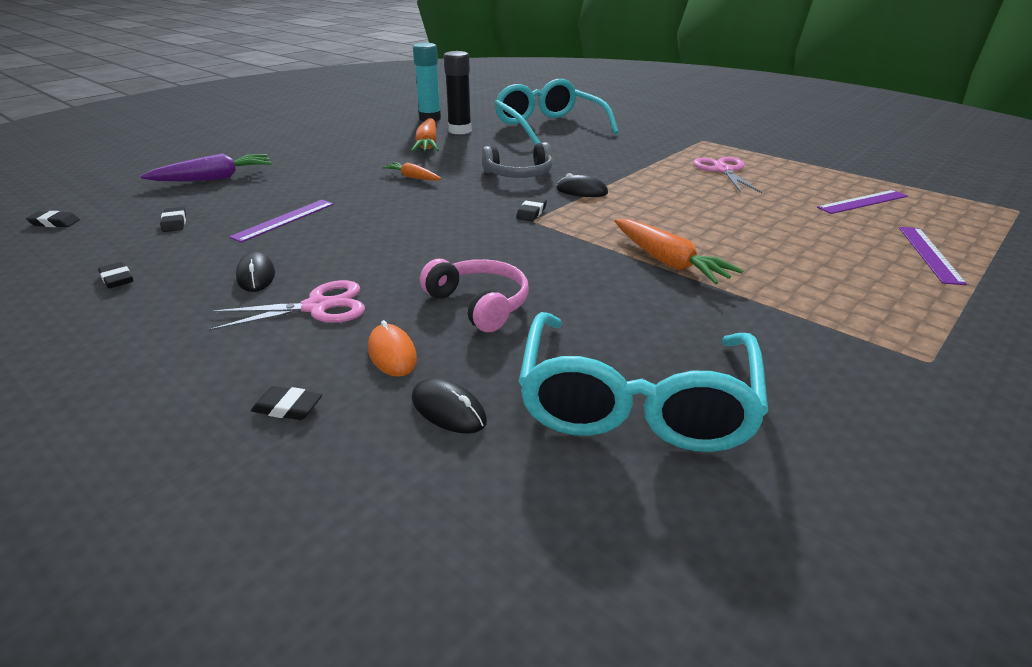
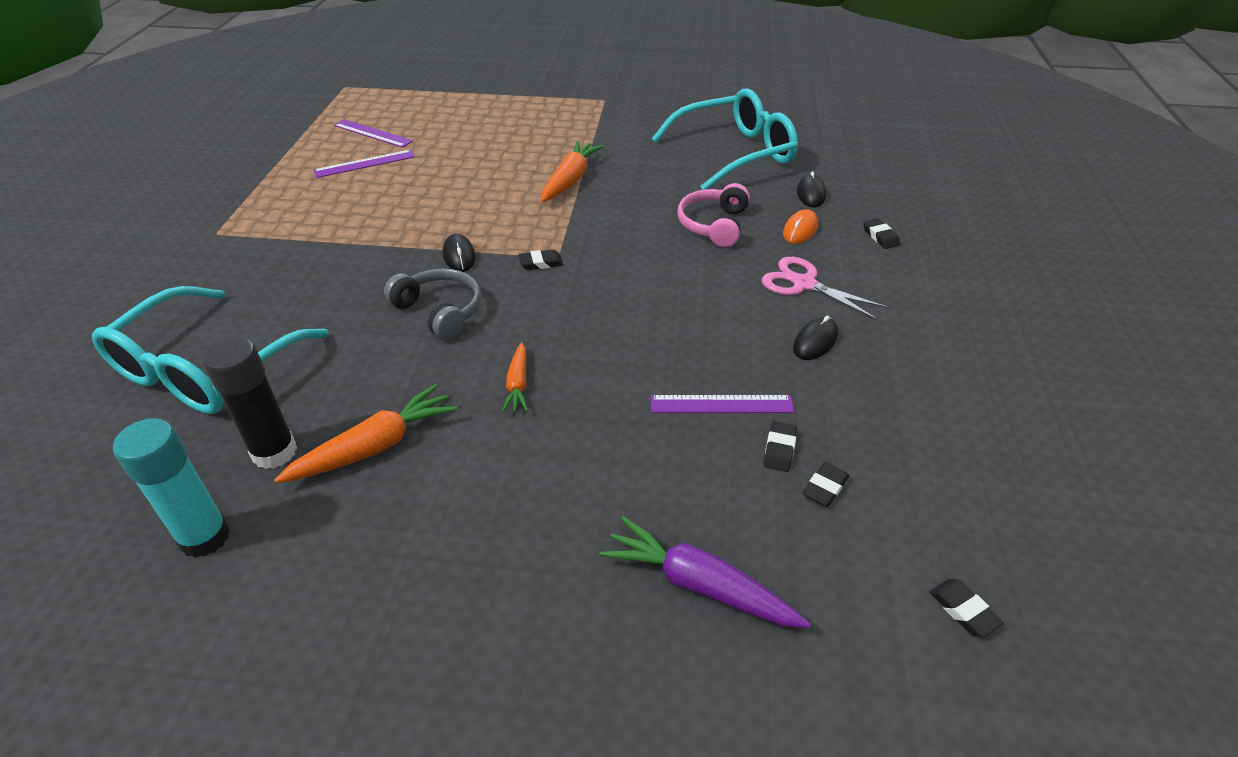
camera: 125 degrees left, 10 degrees up
black eraser [98,262,133,288] -> black eraser moved to [763,421,797,472]
pink scissors [693,157,762,193] -> none
purple ruler [899,227,967,285] -> purple ruler moved to [314,149,415,178]

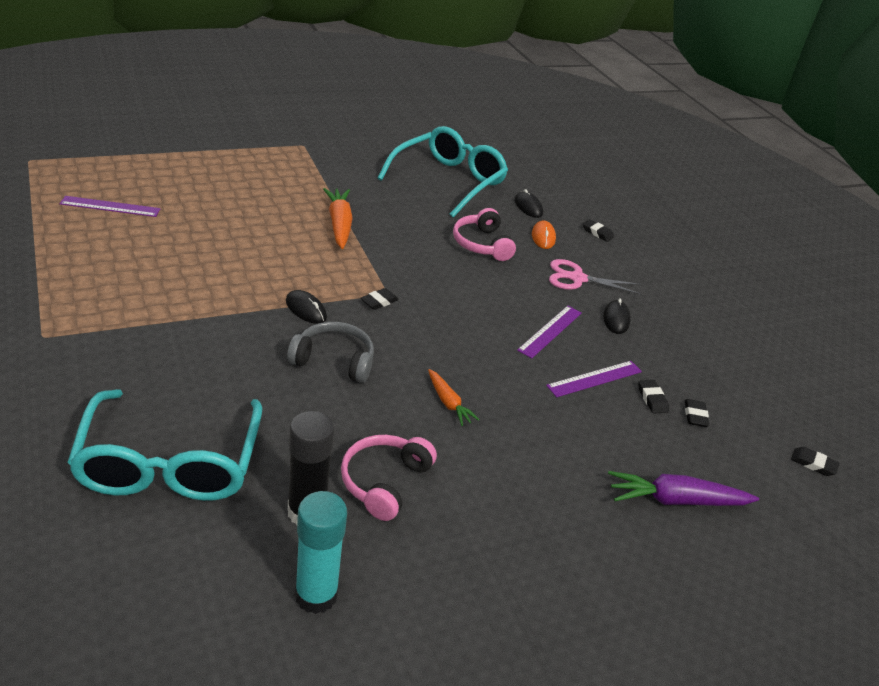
camera: 35 degrees left, 5 degrees down
orange carrot [274,384,457,483] -> pink headphones [341,435,437,521]
purple ruler [314,149,415,178] -> purple ruler moved to [517,306,582,358]

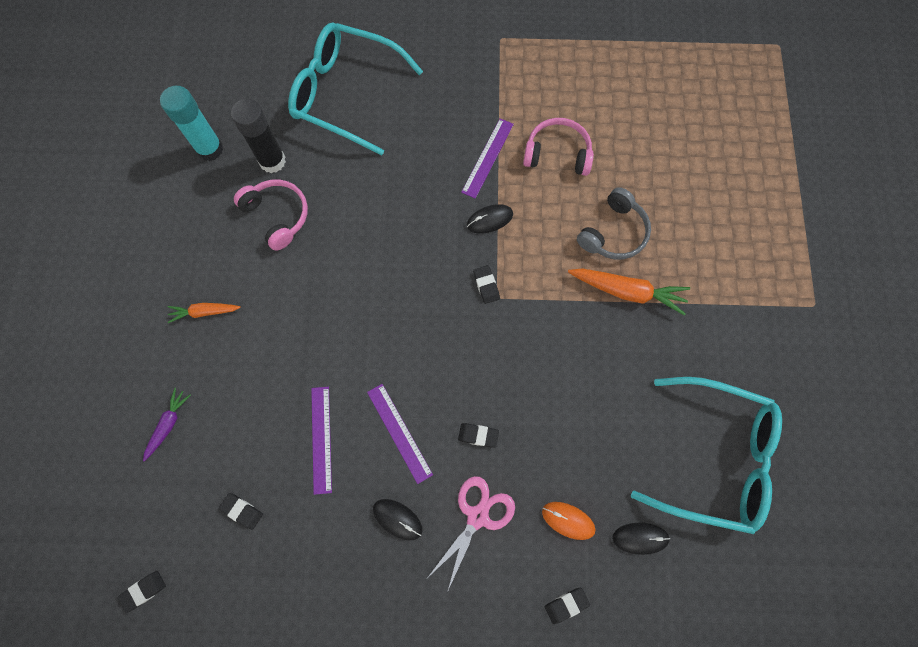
camera: 120 degrees right, 35 degrees up
purple ruler [59,196,160,217] -> purple ruler moved to [461,118,514,199]
grey headphones [287,322,374,383] -> grey headphones moved to [577,187,651,259]
turquoise glasses [378,126,508,217] -> turquoise glasses turned 45 degrees counterclockwise [631,377,782,534]
orange carrot [428,369,480,426] -> orange carrot moved to [168,303,241,323]
pink headphones [453,208,516,261] -> pink headphones moved to [523,118,594,176]
purple carrot [608,471,759,506] -> purple carrot [143,388,191,462], size x0.59
black eraser [639,380,669,414] -> black eraser moved to [458,423,499,448]

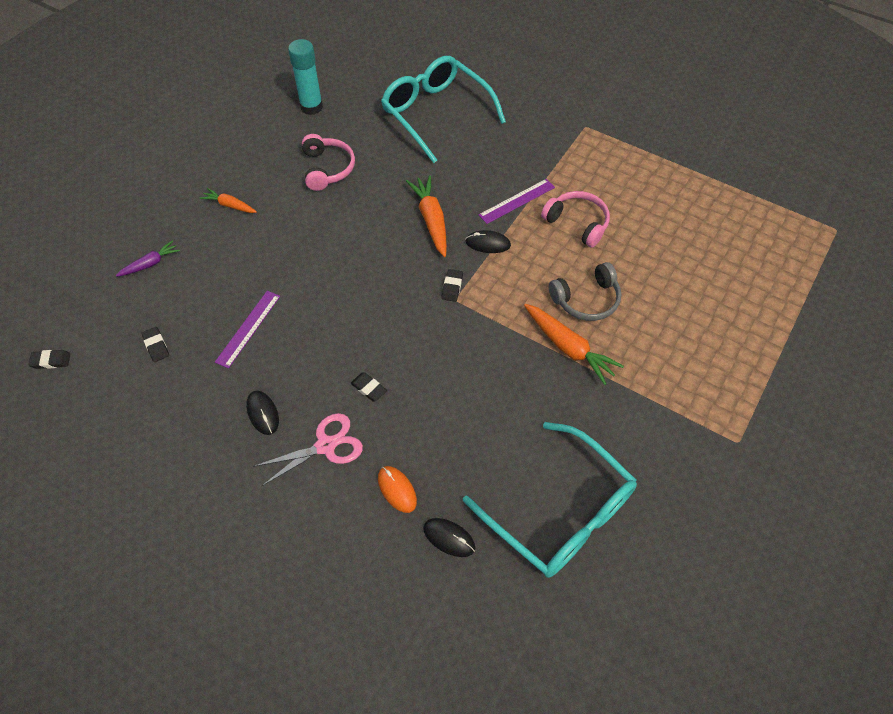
camera: 30 degrees right, 15 degrees down
black glue stick [231,99,286,173] -> none
purple ruler [367,384,433,484] -> none
black eraser [544,588,590,624] -> none
none -> orange carrot [406,175,447,257]

